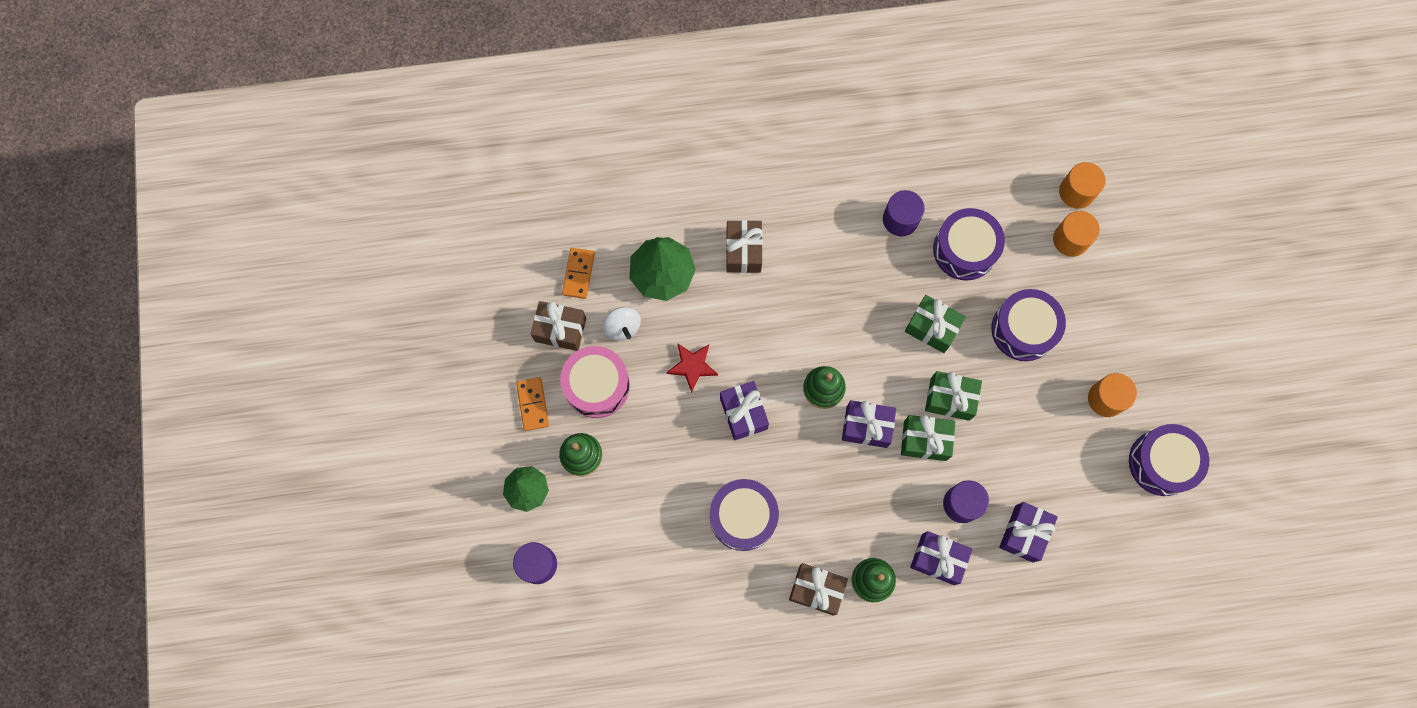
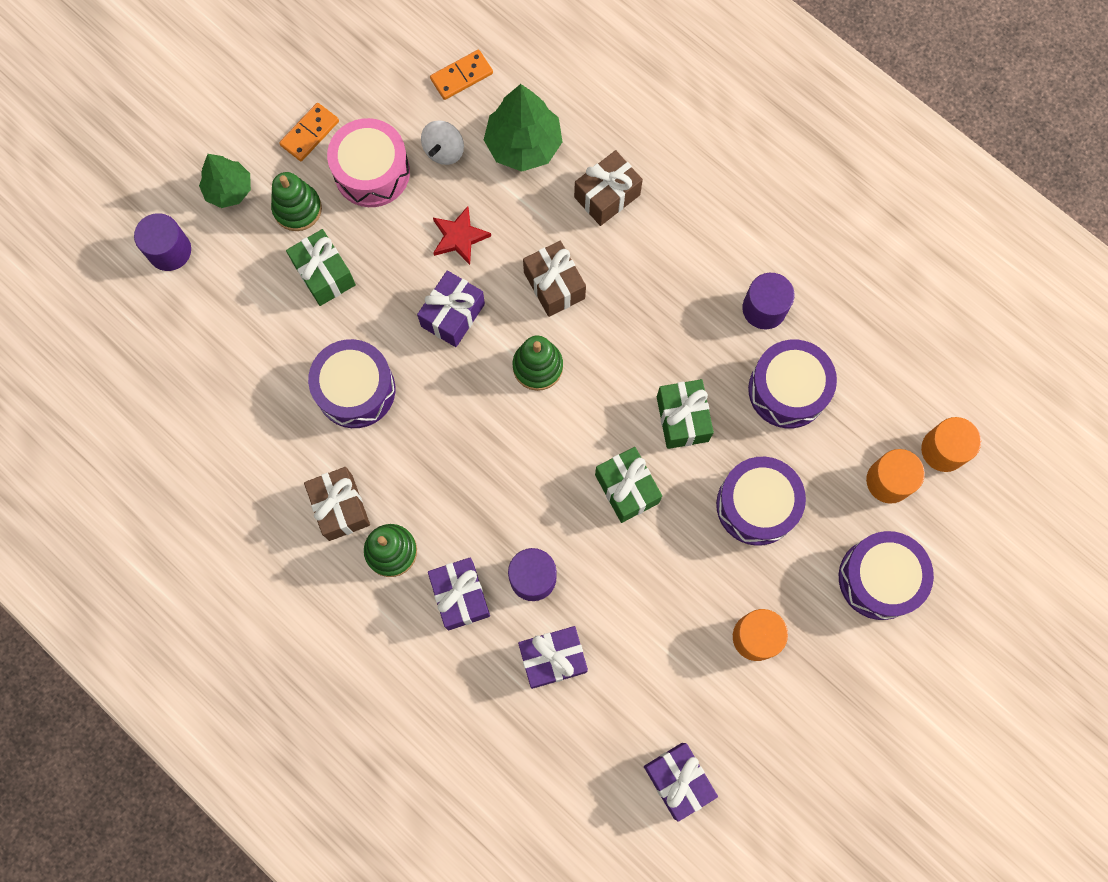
camera: 50 degrees right, 0 degrees up
brown gift [531,301,586,351] -> brown gift moved to [523,241,586,317]
purple gift [842,400,896,448] -> purple gift moved to [644,743,718,822]
green gift [901,415,955,461] -> green gift moved to [286,229,356,306]
purple drum [1129,424,1209,496] -> purple drum moved to [839,531,934,620]

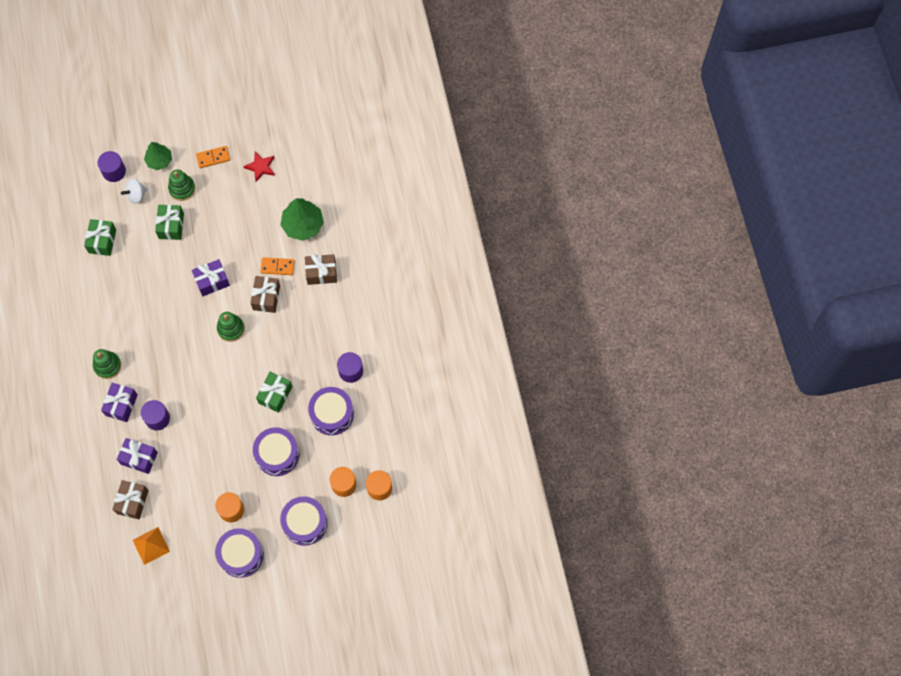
camera: 35 degrees right, 5 degrees down
brown gift [304,467,370,541] -> brown gift moved to [112,480,149,519]
purple drum [308,339,395,428] -> purple drum moved to [215,528,264,578]
pink drum [327,118,410,207] -> none
white spinning top [421,120,464,165] -> white spinning top moved to [121,179,148,204]
orange domino [430,50,493,100] -> orange domino moved to [260,257,295,275]
red star [433,206,491,265] -> red star moved to [243,152,275,182]
green gift [595,447,662,523] -> green gift moved to [84,219,116,256]
purple gift [644,743,718,822] -> orange pyramid [133,527,170,565]

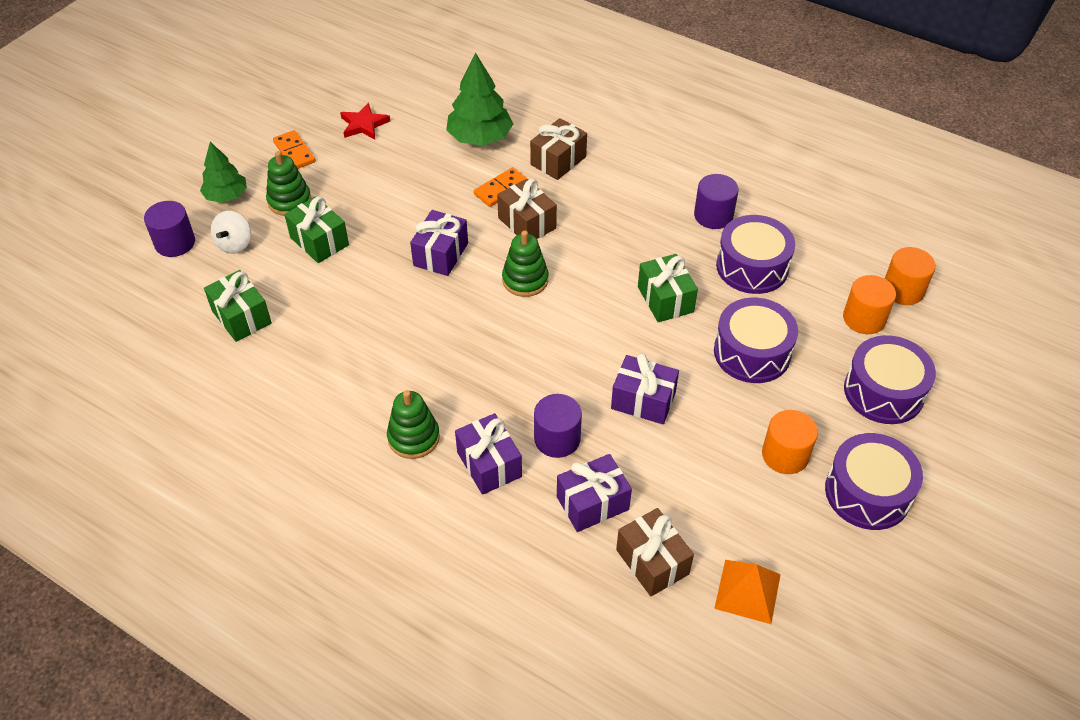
camera: 45 degrees left, 20 degrees down
orange domino [196,146,230,168] -> orange domino turned 60 degrees counterclockwise [273,130,316,169]
none -> purple gift [611,353,679,424]

